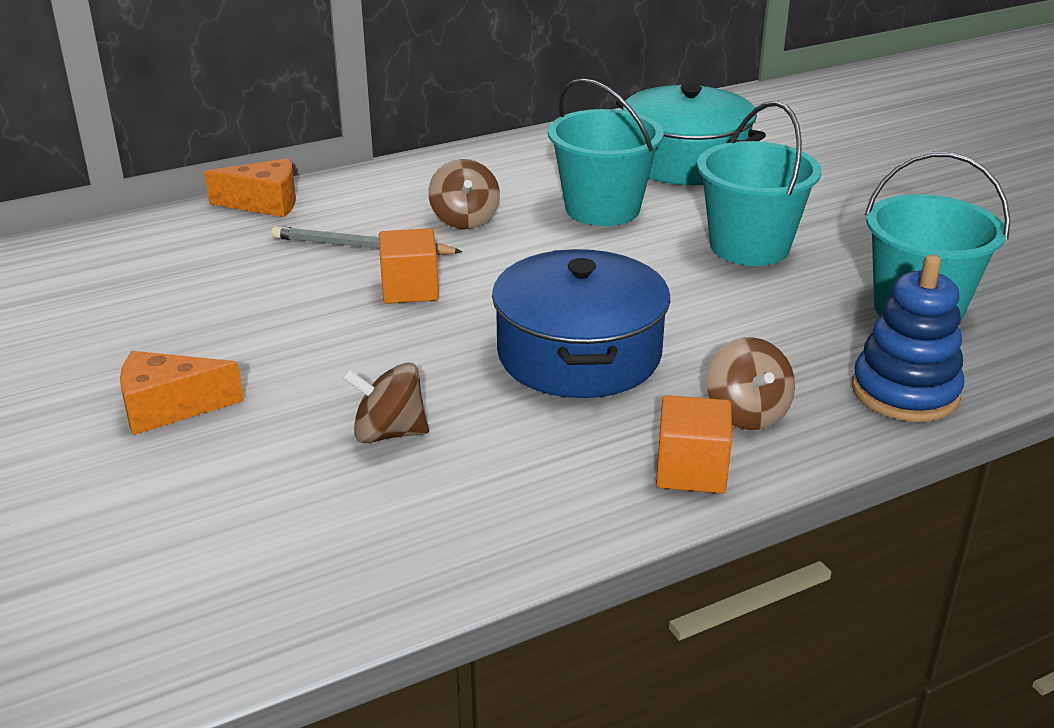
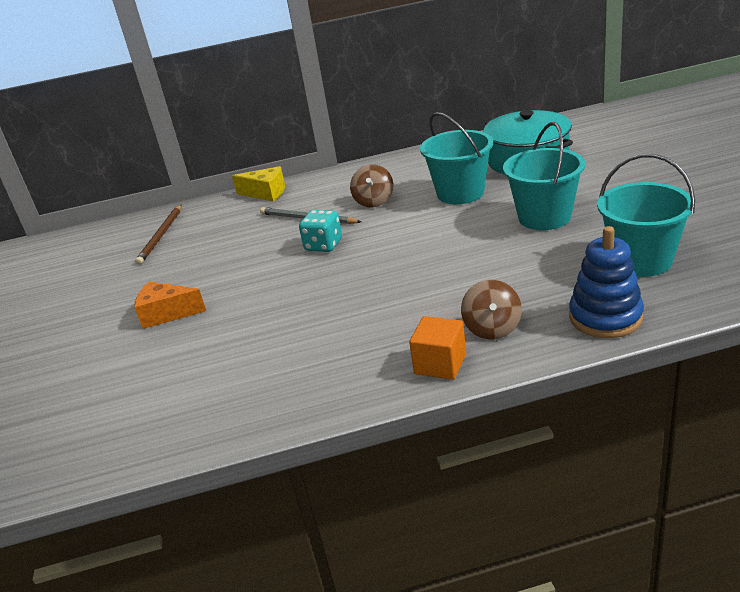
camera: 20 degrees right, 0 degrees up
orange cheese [205,158,296,217] -> yellow cheese [232,166,285,202]
brown spinning top [343,362,429,443] -> none
orange cube [379,228,439,304] -> turquoise dice [299,210,342,252]
blue pot [492,249,670,398] -> none
none -> brown pencil [135,204,182,265]

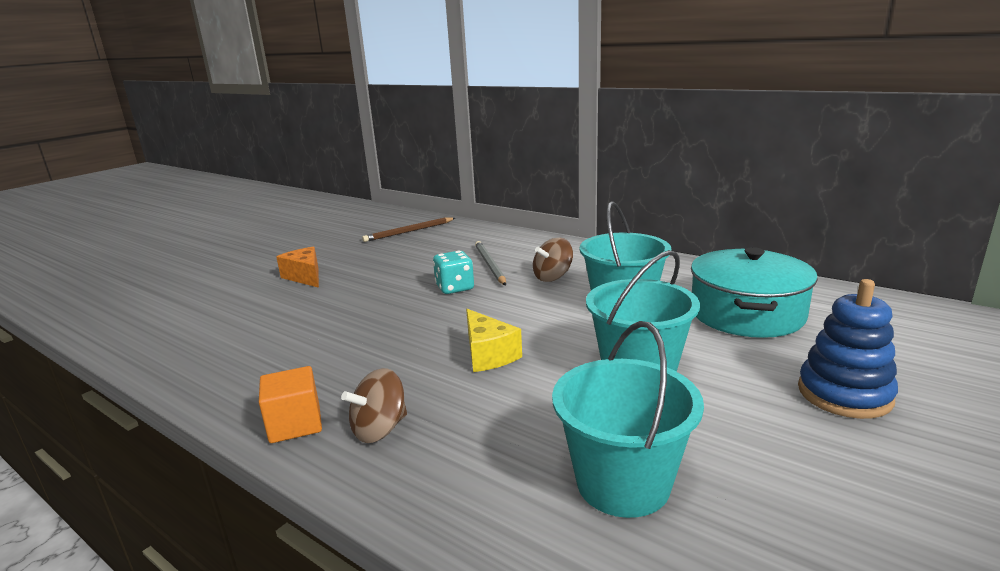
camera: 45 degrees right, 10 degrees down
yellow cheese [232,166,285,202] -> yellow cheese moved to [466,309,522,372]
blue stacking toy [569,226,644,338] -> blue stacking toy moved to [798,279,898,419]

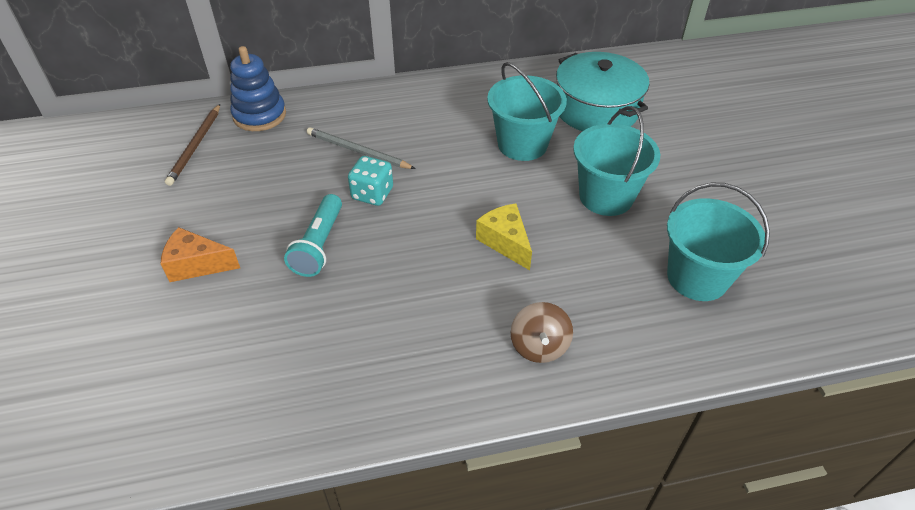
camera: 50 degrees left, 25 degrees up
orange cube [259,366,322,443] -> none
yellow cheese [466,309,522,372] -> yellow cheese turned 135 degrees counterclockwise [476,203,532,270]
brown spinning top [533,238,573,282] -> none
blue stacking toy [798,279,898,419] -> blue stacking toy moved to [230,46,286,131]
none -> turquoise flashlight [284,194,342,277]

